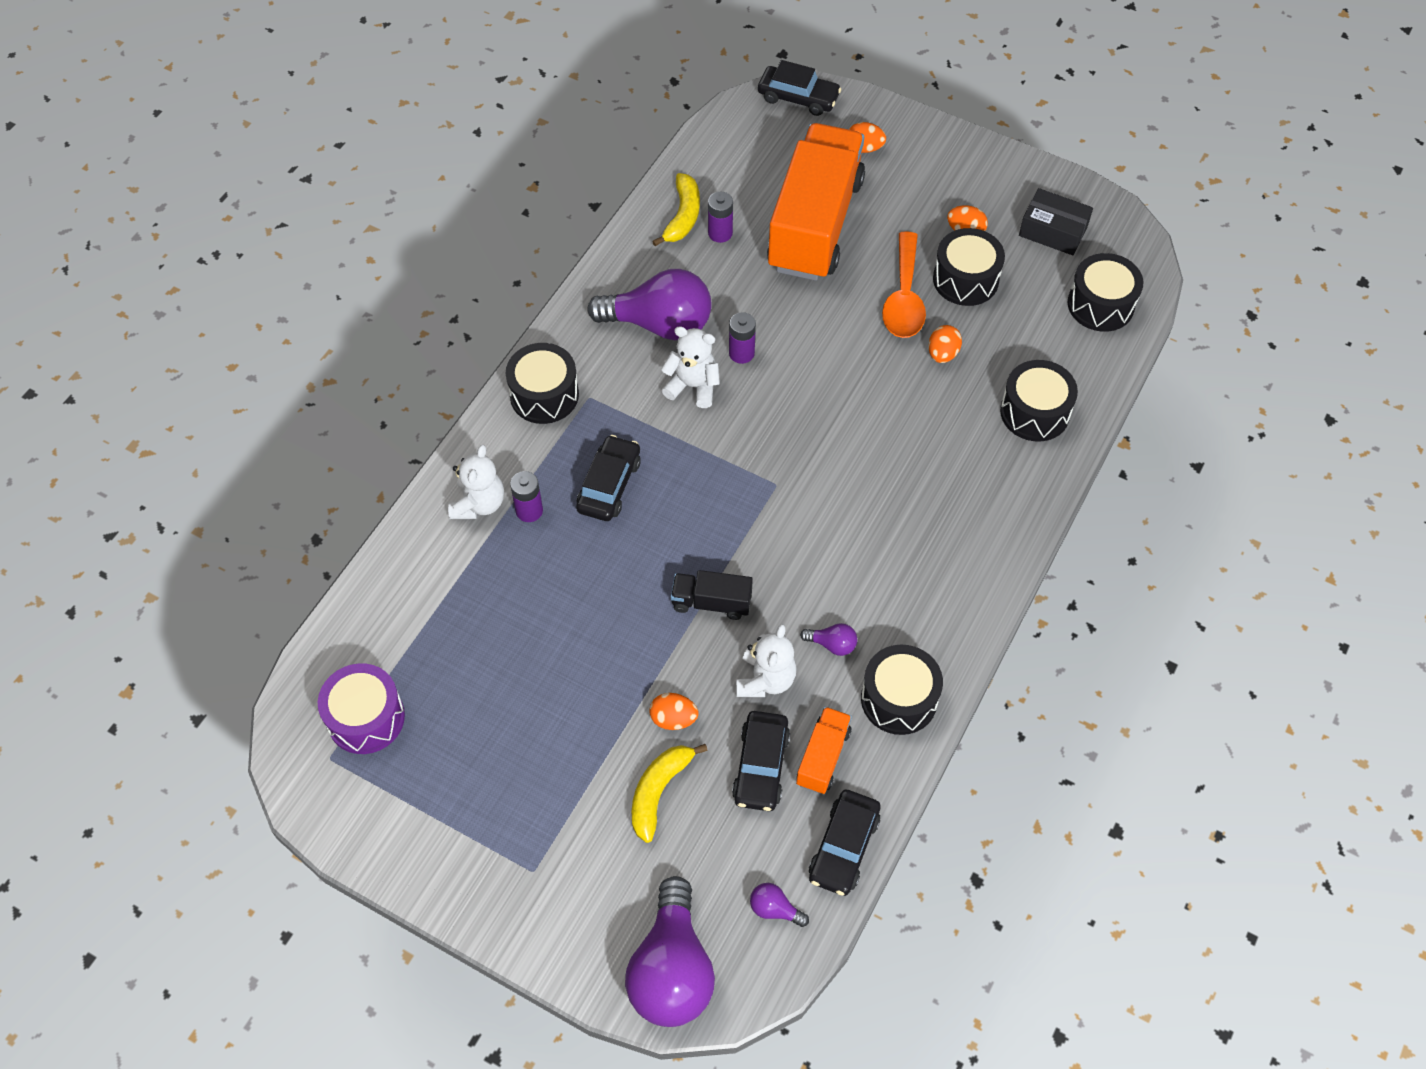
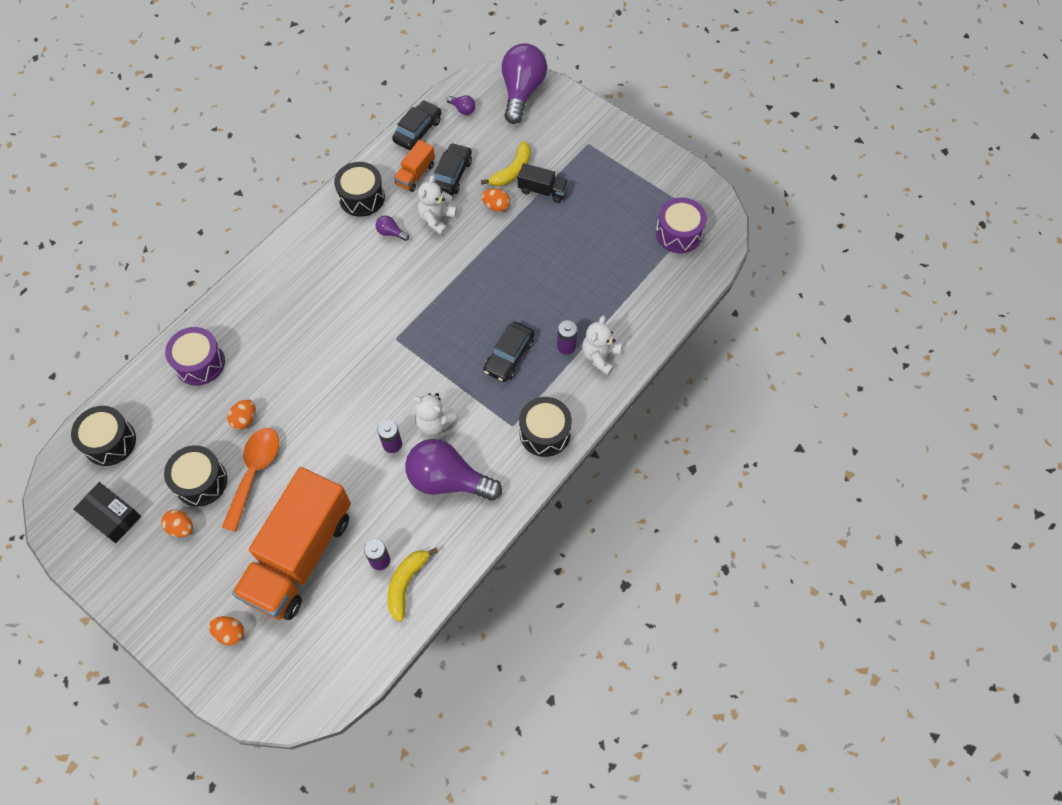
camera: 170 degrees left, 5 degrees up
black truck [671,570,753,620] -> black truck moved to [518,163,569,203]
black car [758,60,841,116] -> none
black drum [1000,360,1078,441] -> purple drum [165,327,225,385]

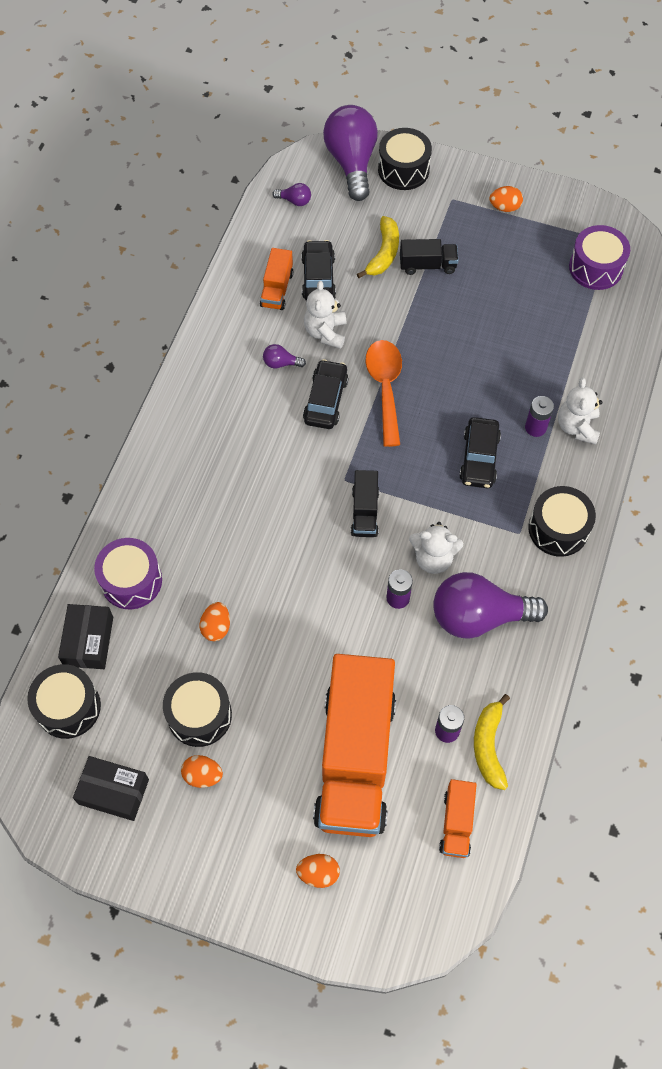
camera: 20 degrees left, 0 degrees up
orange spoon [222,428,279,532] -> orange spoon moved to [366,340,402,447]
black drum [334,162,385,217] -> black drum moved to [378,128,432,190]
black car [392,100,441,150] -> black car moved to [303,359,348,429]
orange egg [482,189,510,212] -> orange egg moved to [489,186,523,212]
none -> black box [58,604,113,669]
none -> black truck [351,470,379,537]
none -> orange truck [439,779,477,858]

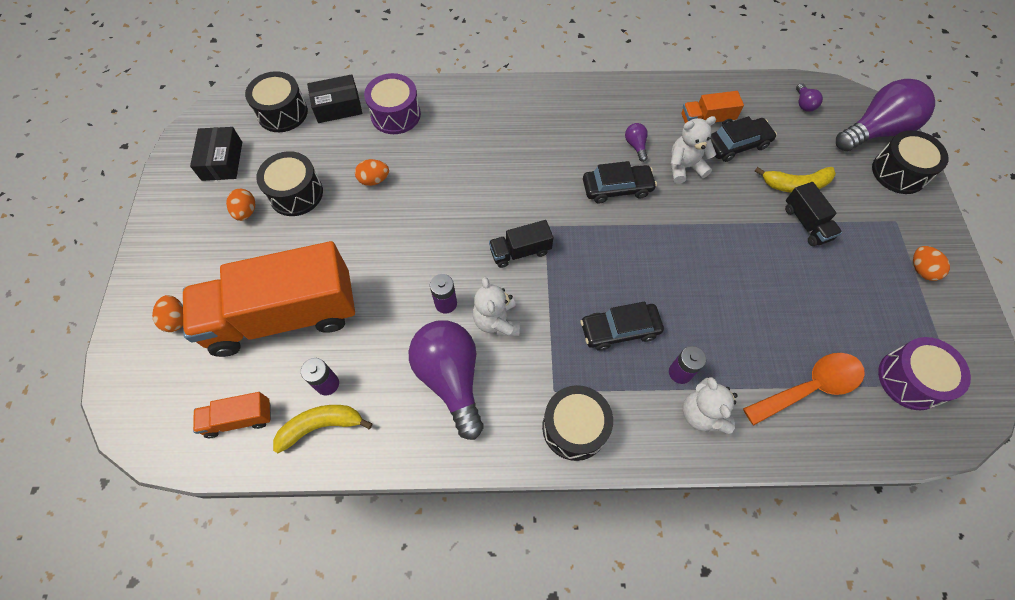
camera: 70 degrees right, 0 degrees up
orange spoon [366,340,402,447] -> orange spoon moved to [743,353,865,426]
white teddy bear [558,378,603,445] -> white teddy bear turned 90 degrees counterclockwise [683,377,737,434]

